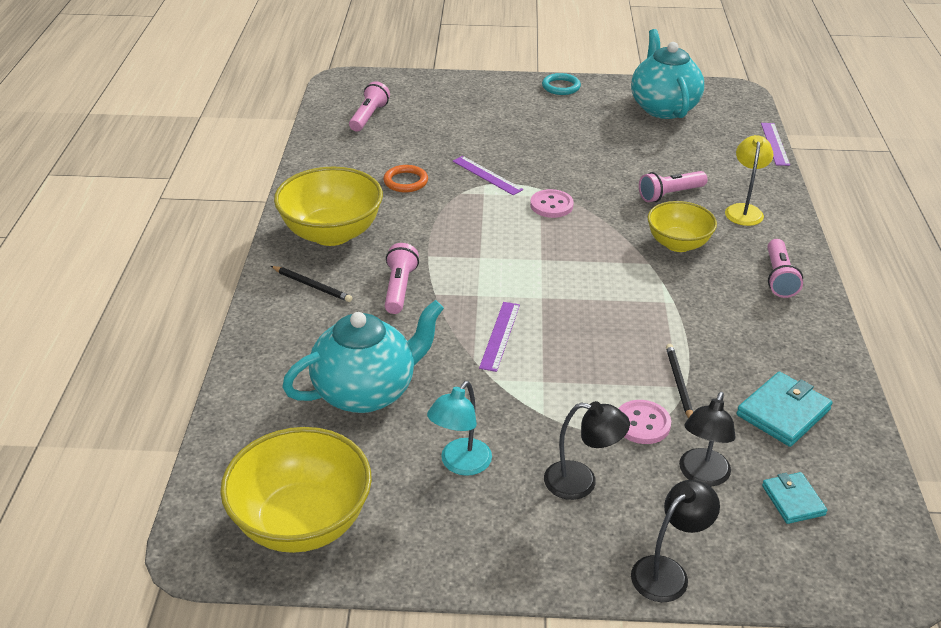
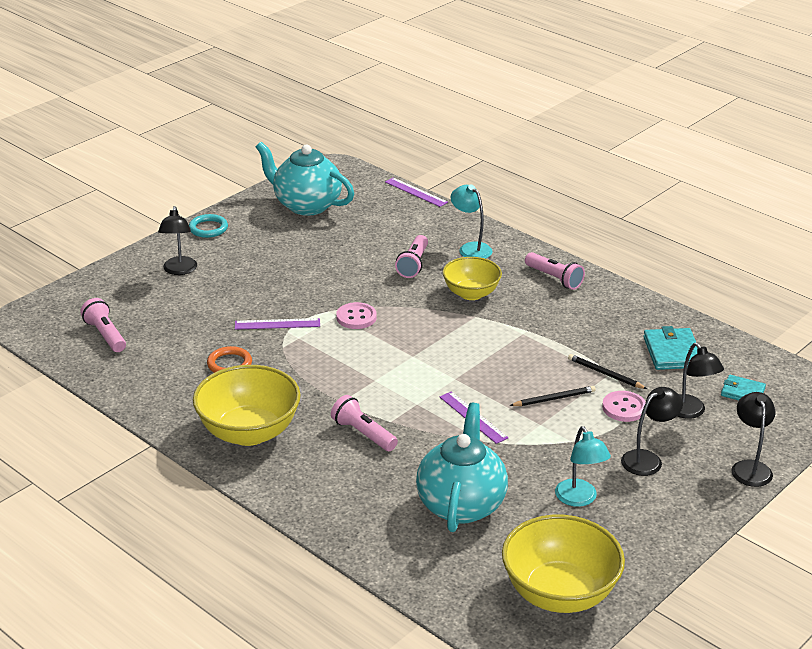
camera: 50 degrees left, 5 degrees down
black pencil [271,266,352,302] -> black pencil moved to [509,386,596,406]
yellow lamp [725,135,773,226] -> turquoise lamp [451,185,492,259]
none -> black lamp [158,206,197,275]

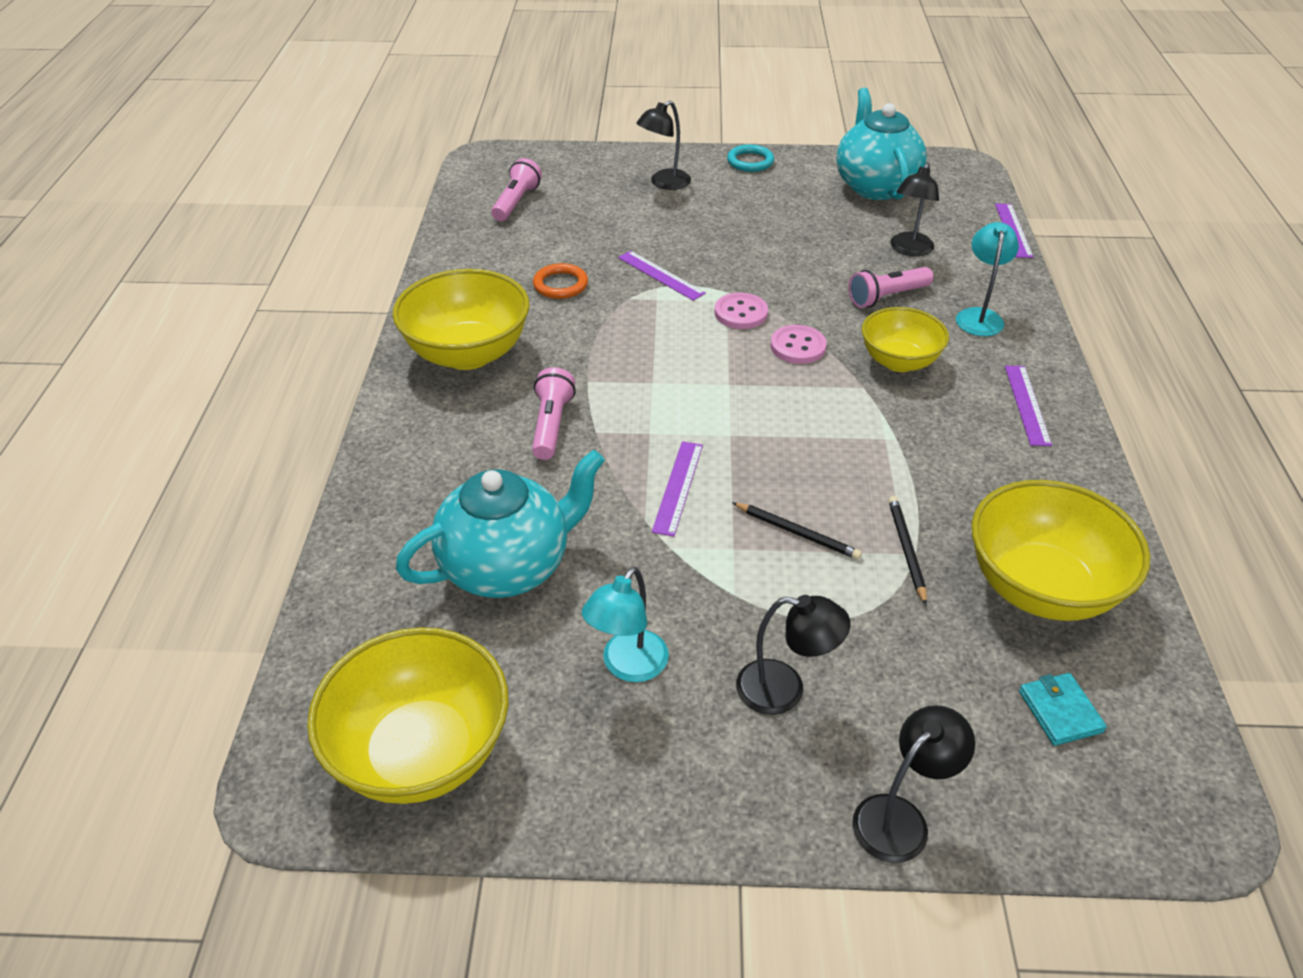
camera: 50 degrees right, 10 degrees up
pink flashlight [525,252,585,290] -> purple ruler [1005,366,1052,446]
pink button [602,391,646,422] -> pink button moved to [771,325,827,364]
turquoise wallet [643,326,697,370] -> yellow bowl [972,480,1150,621]
black lamp [677,343,724,419] -> black lamp moved to [890,162,939,256]

